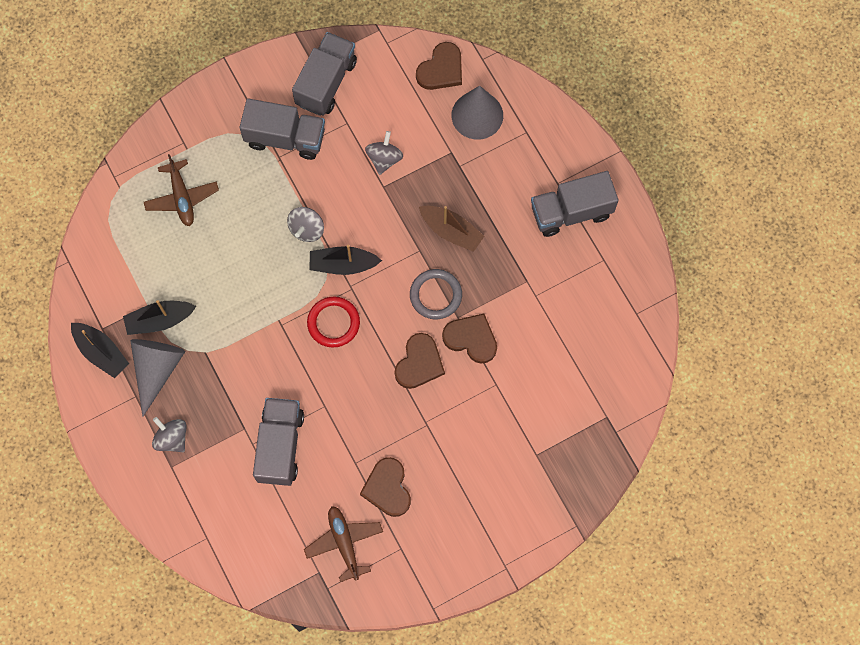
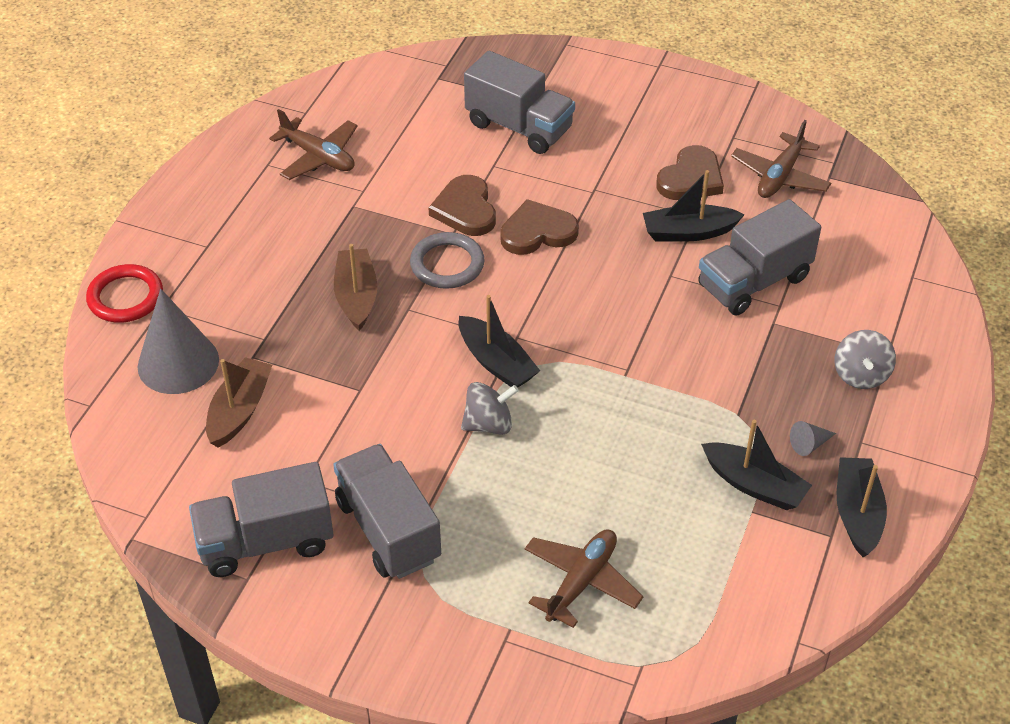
camera: 130 degrees left, 25 degrees down
grey cone [130,339,185,417] -> grey cone [790,421,836,456], size x0.41
red ring [307,297,360,348] -> red ring moved to [86,264,163,323]
grey spinning top [365,131,403,175] -> none
brown heart [416,42,462,90] -> none
grey truck [531,171,619,237] -> grey truck moved to [464,51,575,154]
none -> brown boat [206,357,272,448]
none -> brown plane [269,109,358,180]
none -> black boat [643,170,745,242]

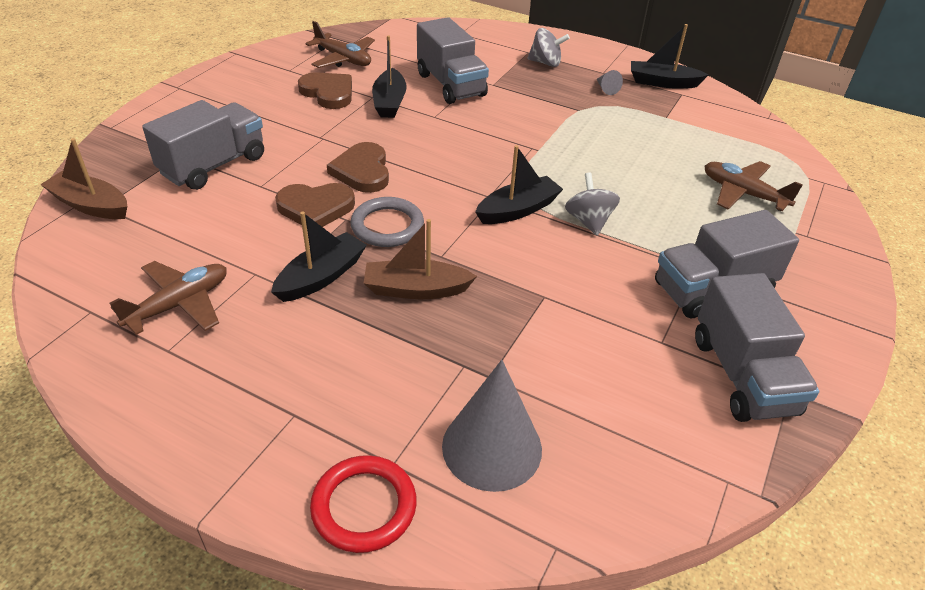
camera: 85 degrees left, 5 degrees down
brown boat [206,357,272,448] -> brown boat moved to [40,138,127,219]
black boat [701,420,812,510] -> black boat moved to [271,211,367,302]

